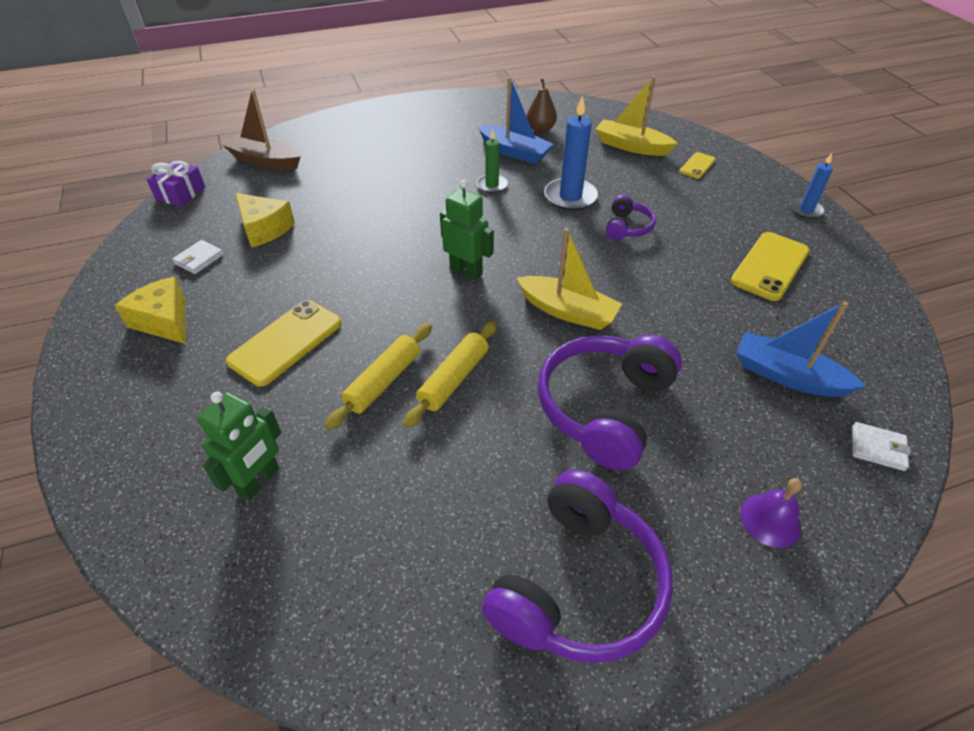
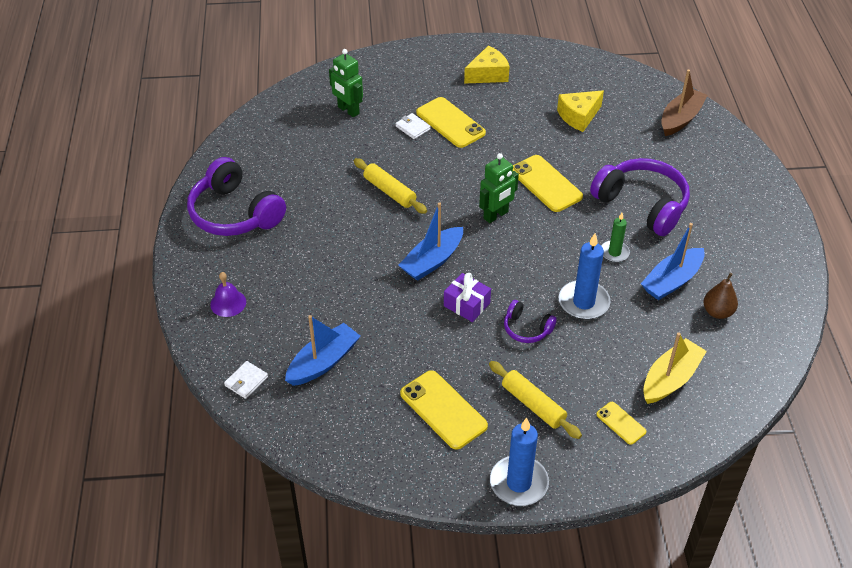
camera: 105 degrees right, 0 degrees up
purple gift [146,161,205,207] -> purple gift moved to [444,273,491,322]
white wallet [172,240,224,274] -> white wallet moved to [395,113,431,139]
yellow rolling pin [325,323,432,430] -> yellow rolling pin moved to [489,361,582,439]
yellow boat [517,228,622,330] -> blue boat [398,203,463,281]
purple headphones [538,335,682,471] -> purple headphones moved to [590,158,690,236]
blue candle [790,153,833,219] -> blue candle [490,418,549,506], size x1.67
none -> yellow phone [513,155,583,212]

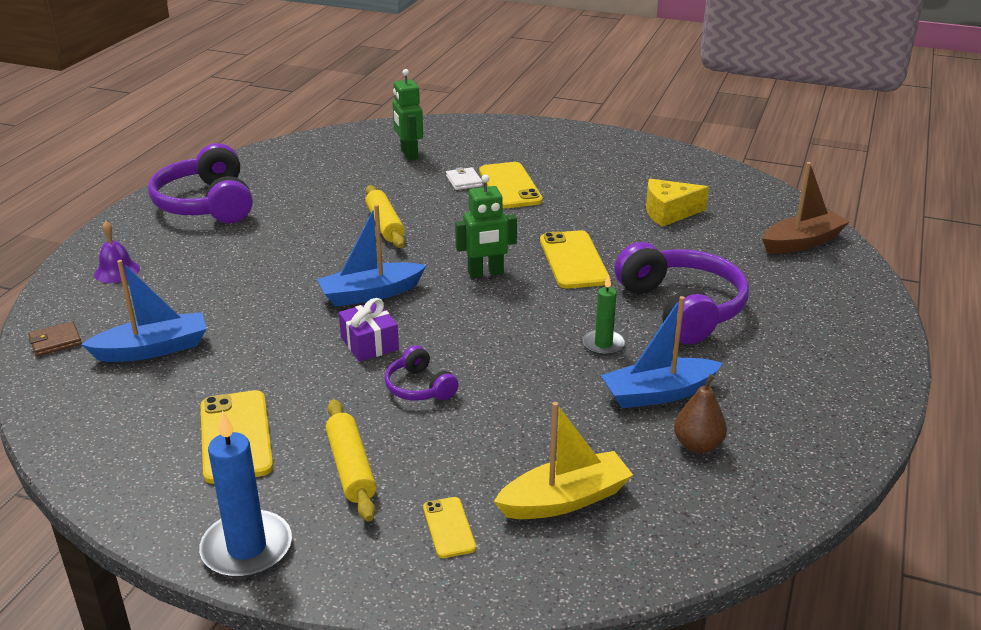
camera: 25 degrees right, 15 degrees down
white wallet [224,361,268,399] -> brown wallet [28,321,82,356]
yellow cheese [464,45,510,84] -> none
blue candle [559,233,611,320] -> none

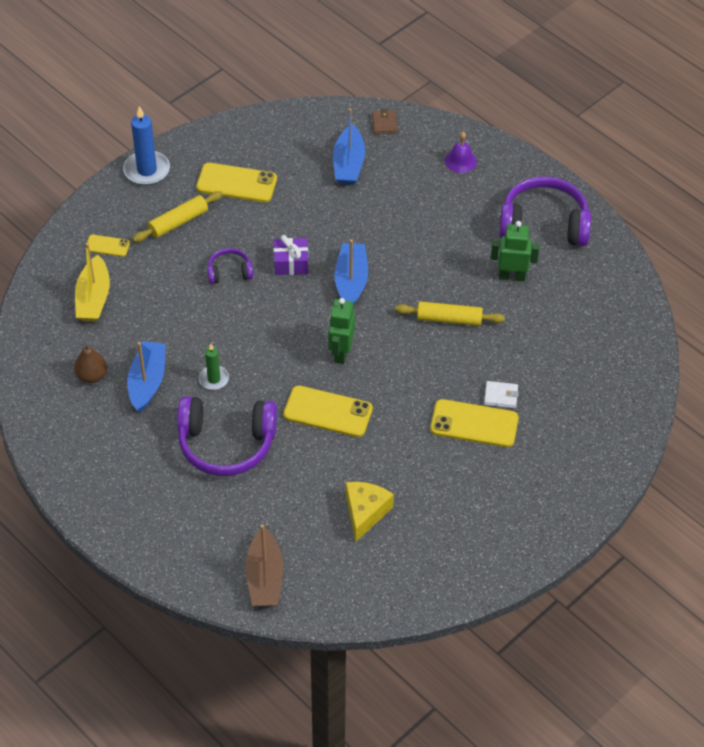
camera: 115 degrees right, 20 degrees up
yellow rolling pin [326,399,376,521] -> yellow rolling pin turned 45 degrees counterclockwise [133,191,223,242]
green robot [393,69,423,160] -> green robot moved to [491,221,539,281]

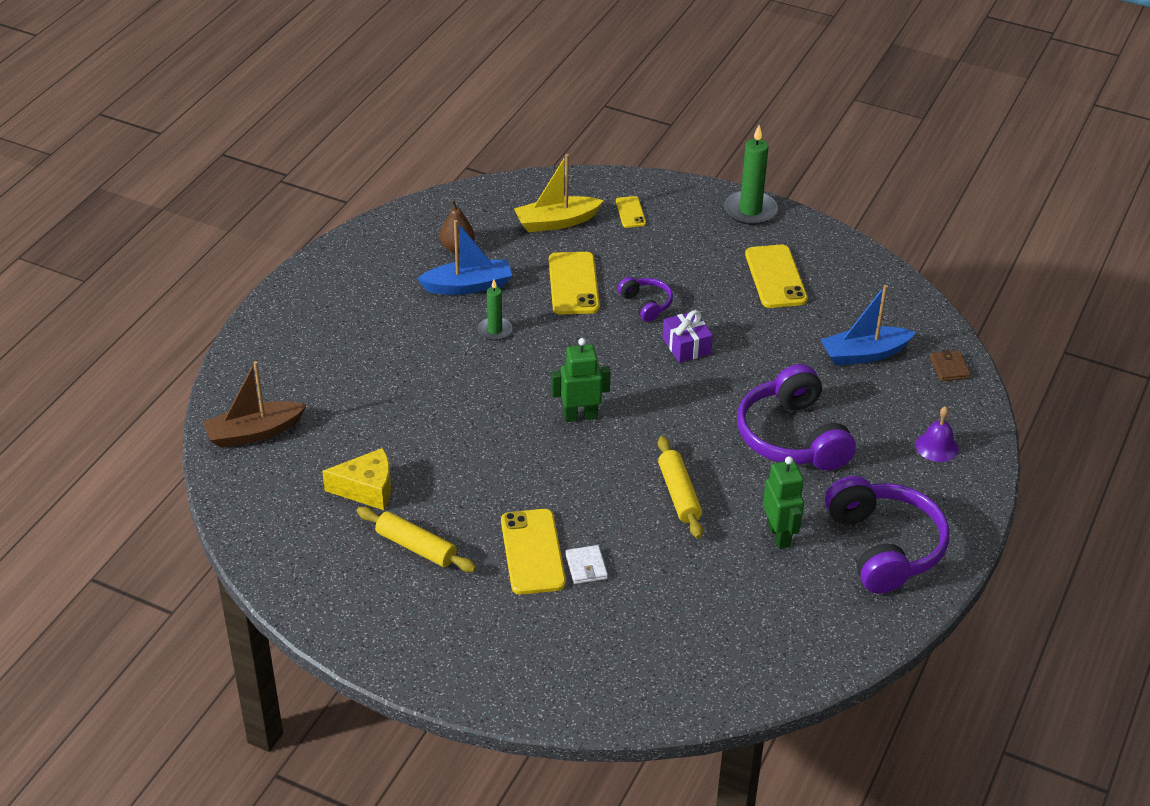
camera: 70 degrees right, 10 degrees down
blue candle [123,106,170,185] -> green candle [724,125,778,225]
yellow rolling pin [133,191,223,242] -> yellow rolling pin moved to [357,507,477,572]
purple headphones [177,396,277,476] -> purple headphones moved to [737,364,856,471]
yellow phone [283,385,373,437] -> yellow phone moved to [549,252,600,314]
blue boat [334,240,368,305] -> none
brown wallet [372,109,398,134] -> brown wallet turned 75 degrees counterclockwise [930,350,971,381]

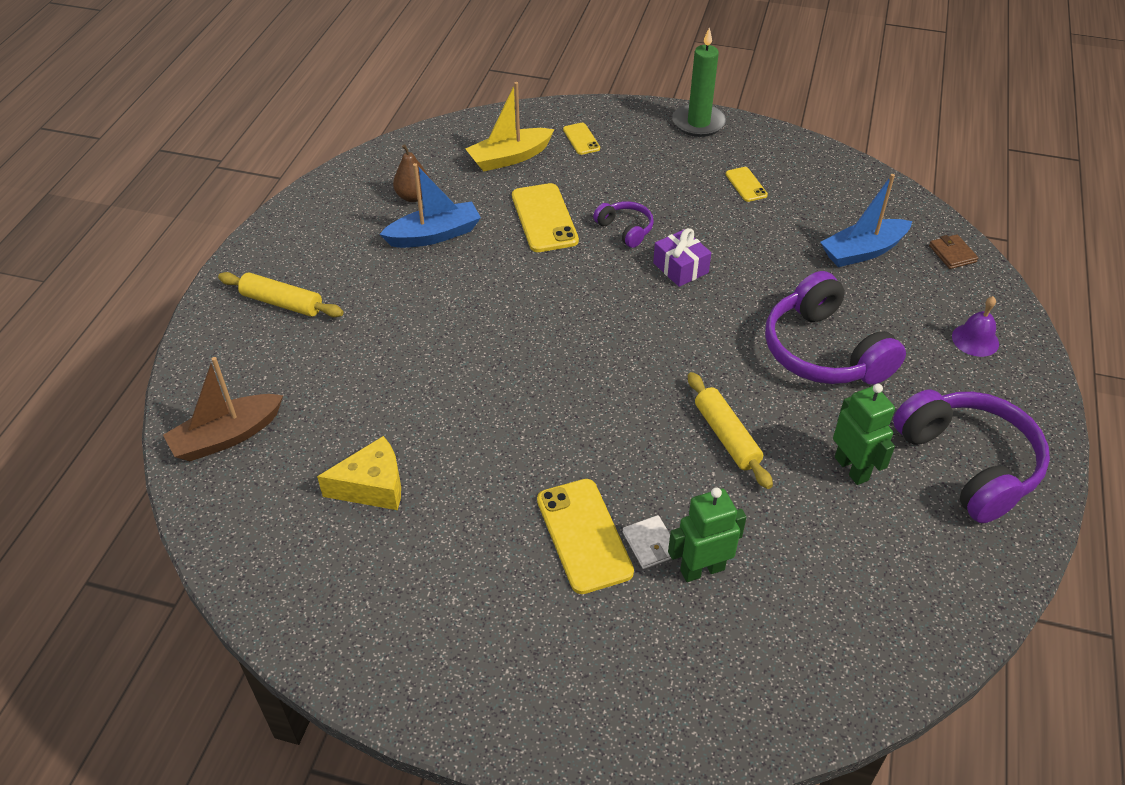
camera: 10 degrees left, 5 degrees up
yellow rolling pin [357,507,477,572] -> yellow rolling pin moved to [218,272,344,317]
green candle [478,280,512,341] -> none
green robot [551,338,611,422] -> green robot moved to [668,487,746,582]
yellow phone [745,245,808,308] -> yellow phone [726,167,768,202], size x0.54

